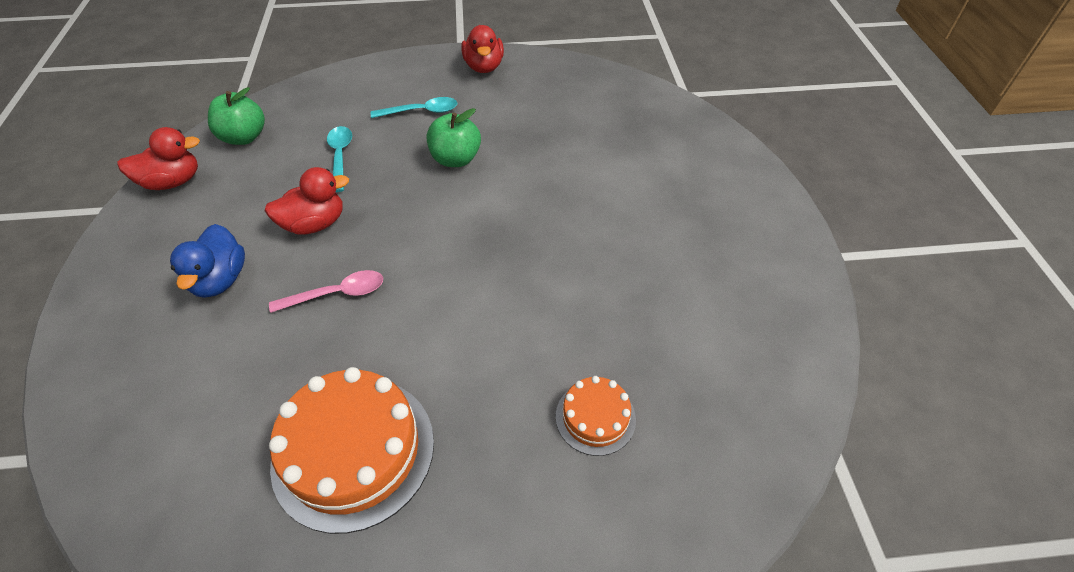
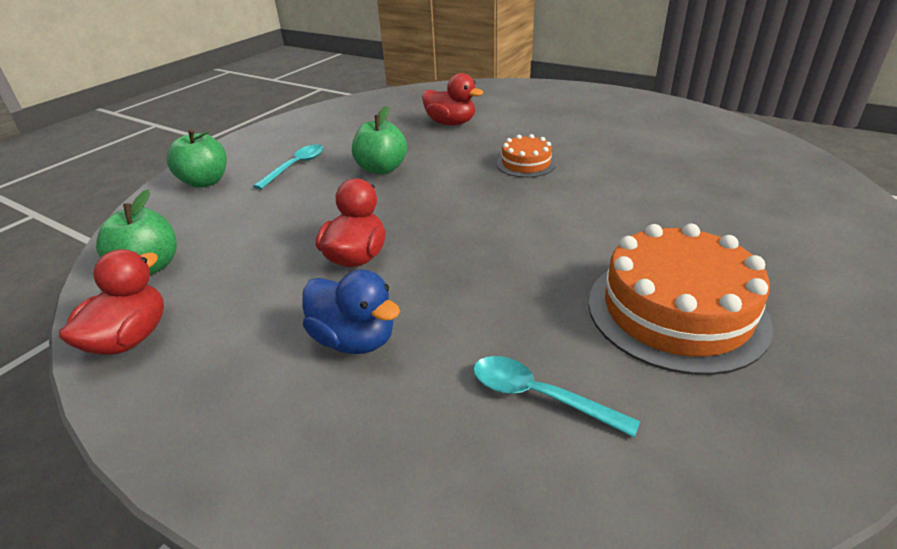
camera: 50 degrees left, 15 degrees down
pink spoon [269,270,383,313] -> none
turquoise spoon [327,126,352,192] -> turquoise spoon moved to [473,356,640,438]
red duck [461,25,504,73] -> red duck moved to [422,73,483,125]
orange cake [556,376,636,456] -> orange cake moved to [497,134,556,177]
none -> green apple [167,129,227,188]

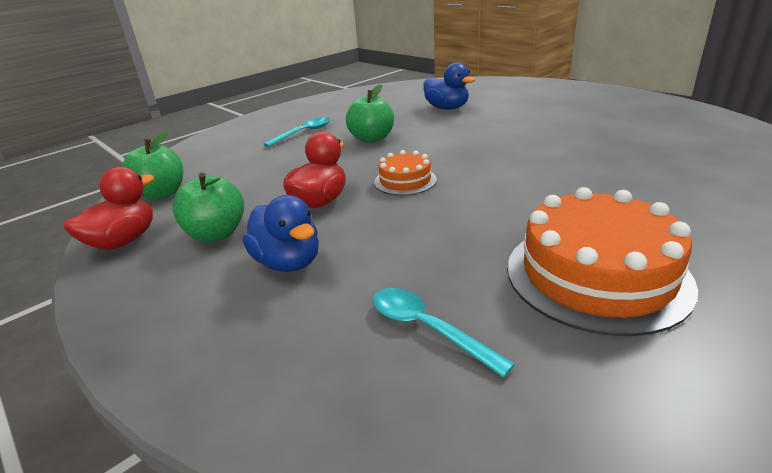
camera: 15 degrees right, 5 degrees down
green apple [167,129,227,188] -> green apple moved to [172,173,244,242]
red duck [422,73,483,125] -> blue duck [423,62,475,110]
orange cake [497,134,556,177] -> orange cake moved to [374,150,437,195]

